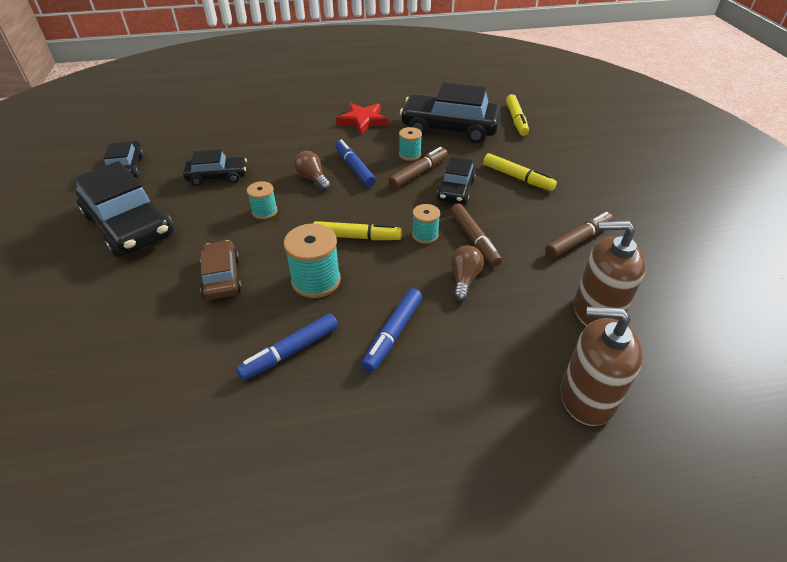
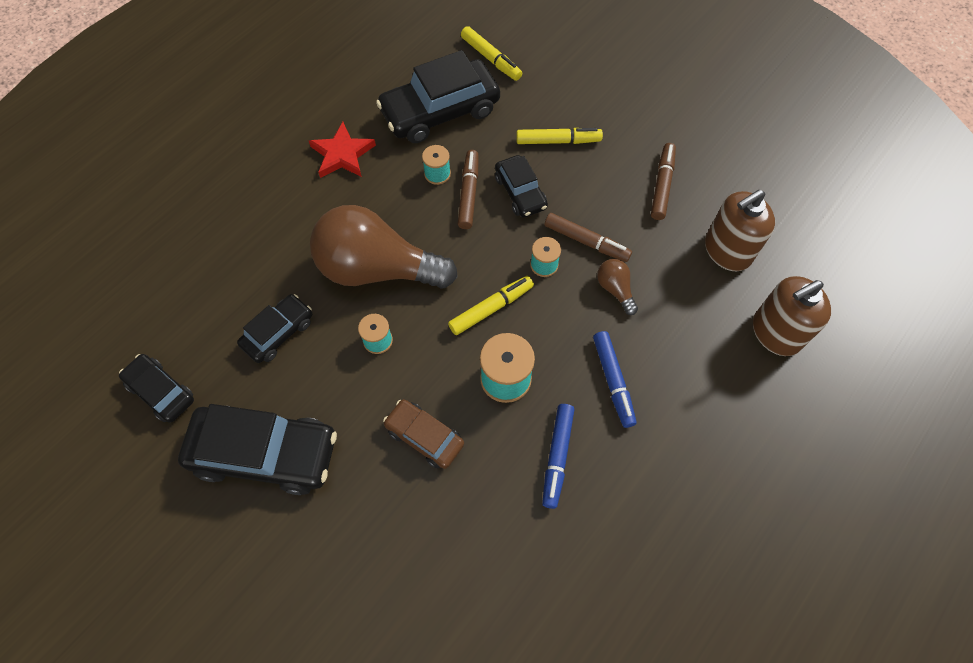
camera: 40 degrees left, 20 degrees up
brown light bulb [294,151,331,190] -> brown light bulb [310,205,458,289], size x2.43
blue marker [335,139,376,187] -> none

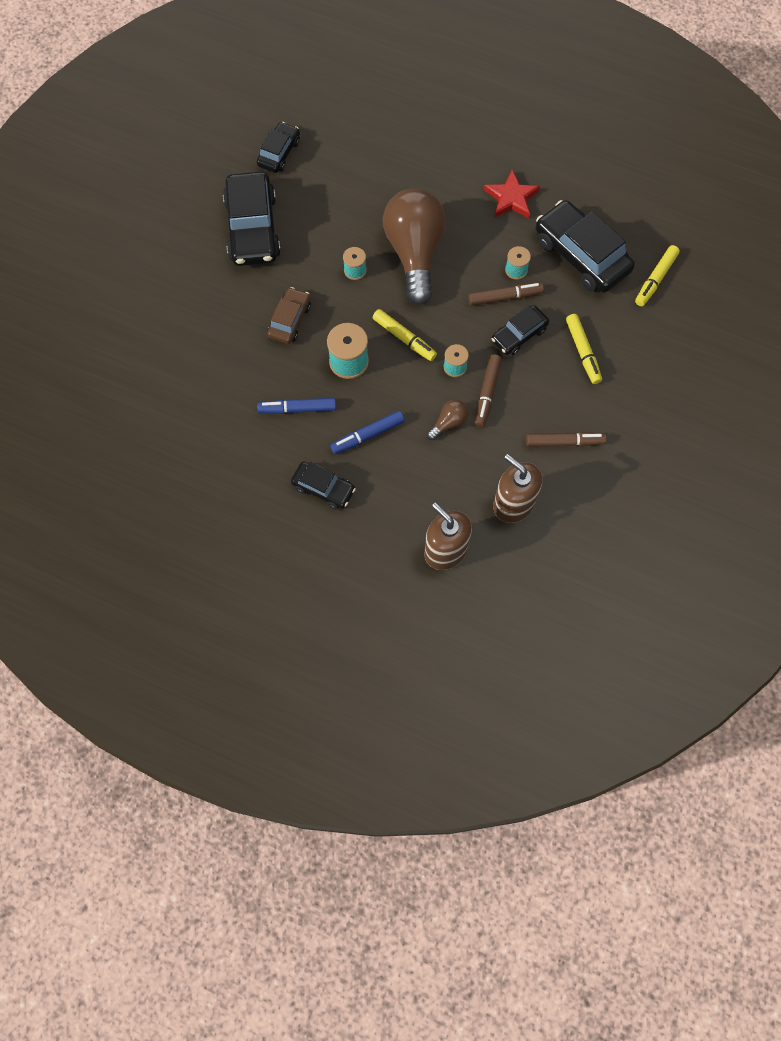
camera: 75 degrees right, 5 degrees up
black car [237,294,312,363] -> black car moved to [291,461,356,510]

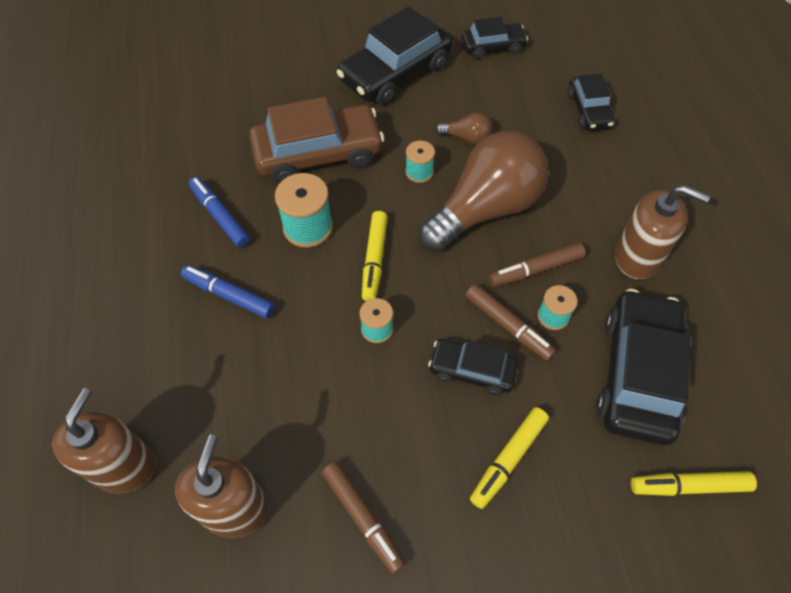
camera: 55 degrees right, 10 degrees down
brown car [268,287,311,344] -> brown car [249,97,385,183], size x1.80
black car [291,461,356,510] -> black car moved to [568,74,615,130]
brown light bulb [427,400,469,440] -> brown light bulb moved to [435,113,492,145]
brown marker [475,354,502,427] -> brown marker moved to [489,243,586,287]
red star [484,170,540,218] -> brown soap dispenser [615,185,710,279]

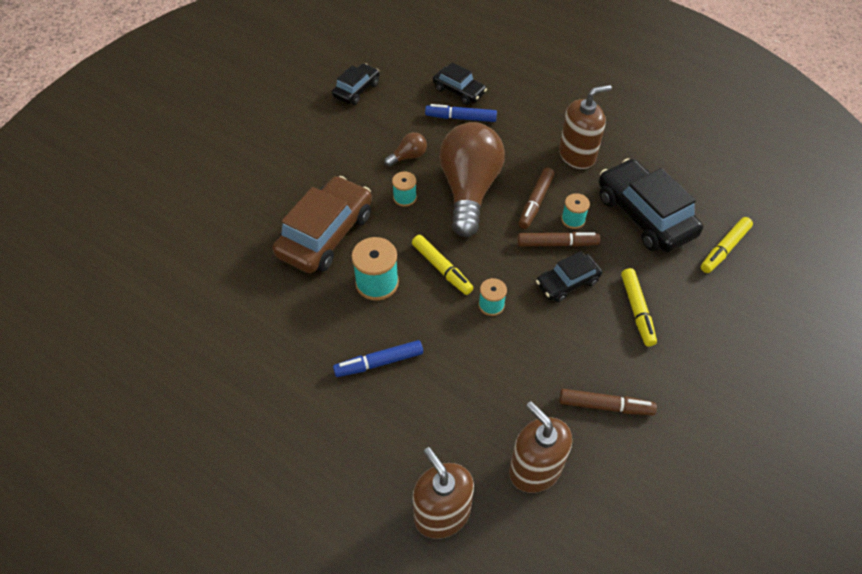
camera: 45 degrees left, 5 degrees down
blue marker [189,177,250,248] -> blue marker moved to [425,104,497,122]
black car [337,6,453,105] -> none

